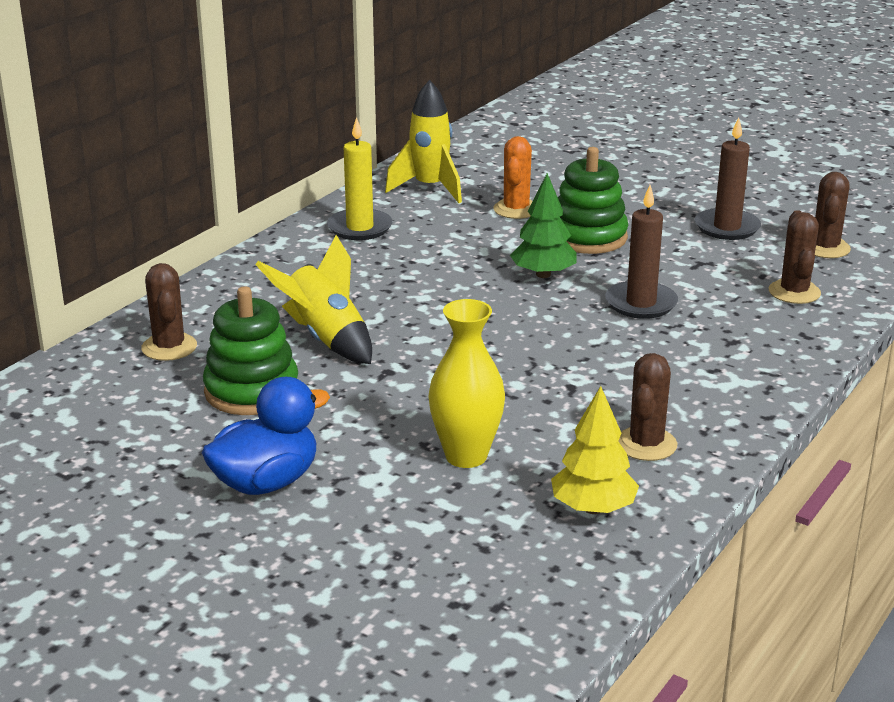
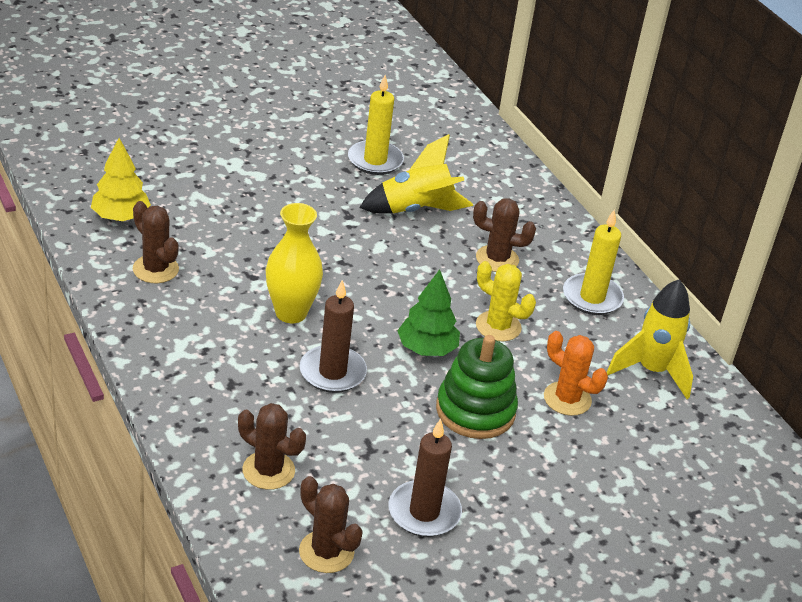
camera: 115 degrees right, 10 degrees up
brown cactus [141,263,197,361] -> brown cactus moved to [473,198,536,272]
blue duck [202,377,330,495] -> none
green stacking toy [203,286,298,415] -> yellow candle [348,75,404,175]
yellow vase [429,299,505,468] -> yellow vase moved to [266,203,323,323]
none -> yellow cactus [476,261,536,341]

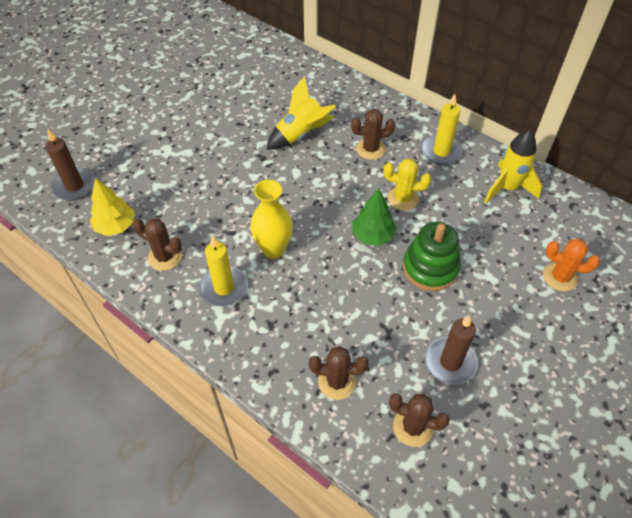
camera: 20 degrees left, 15 degrees up
brown candle [300,280,367,393] -> brown candle moved to [46,130,95,201]
yellow candle [348,75,404,175] -> yellow candle moved to [199,236,248,306]
orange cactus [544,331,608,416] -> orange cactus moved to [543,239,600,291]

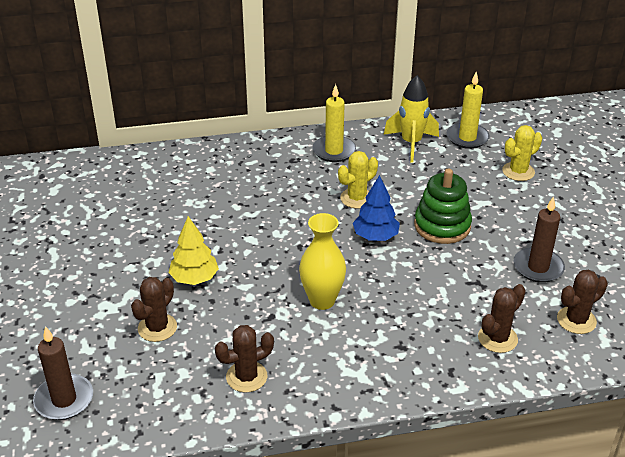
camera: 50 degrees left, 15 degrees down
yellow tree [90,178,134,236] -> yellow tree moved to [168,216,219,285]
yellow candle [199,236,248,306] -> yellow candle moved to [447,72,490,149]
yellow rocket [267,76,336,149] -> none
brown cactus [351,109,395,160] -> brown cactus moved to [131,277,177,342]
green tree [352,188,396,246] -> blue tree [353,175,400,241]
orange cactus [543,239,600,291] -> yellow cactus [502,125,542,181]

